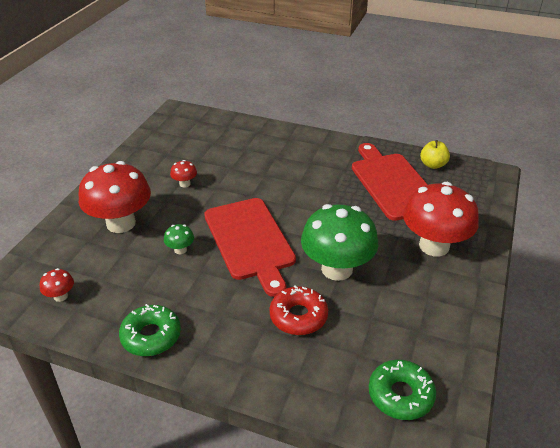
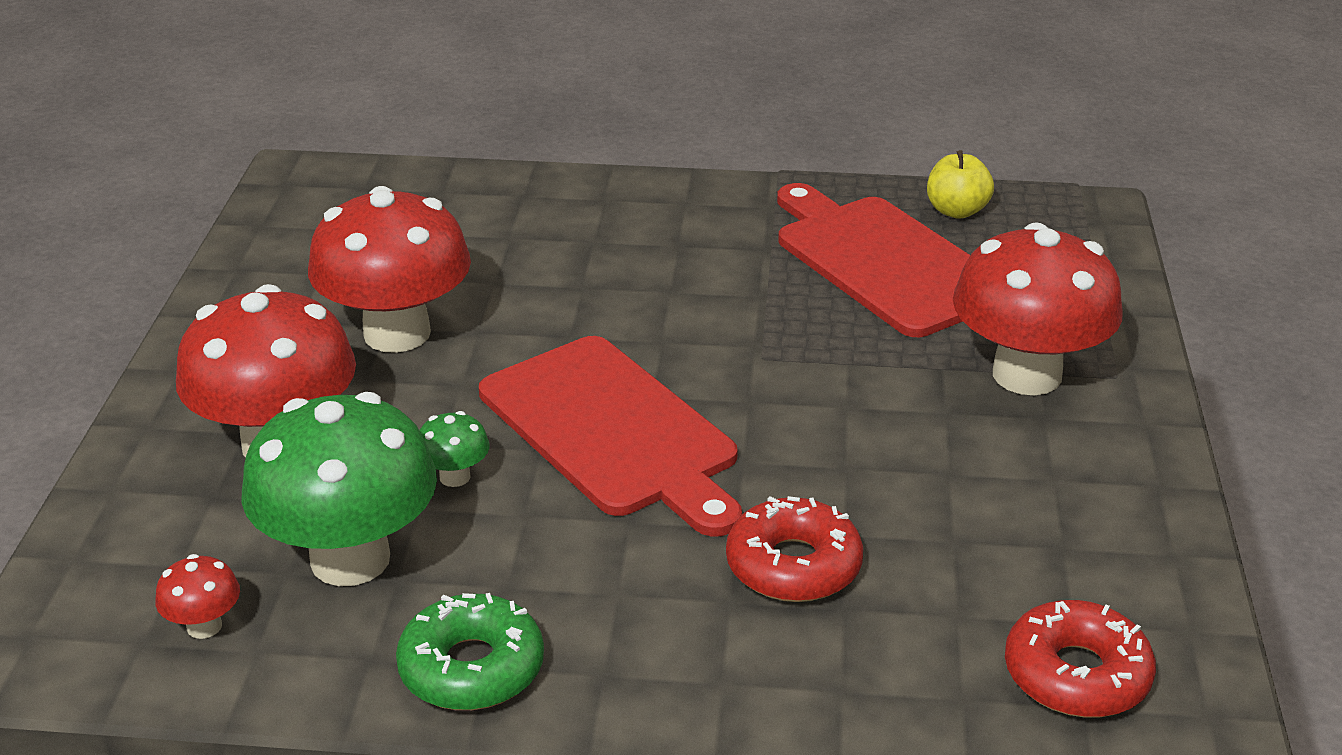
camera: 15 degrees left, 5 degrees down
red mushroom [170,160,197,187] -> red mushroom [308,186,471,353], size x2.40
green mushroom [301,204,378,281] -> green mushroom moved to [241,392,437,586]
green donut [369,360,436,420] -> red donut [1005,600,1156,718]

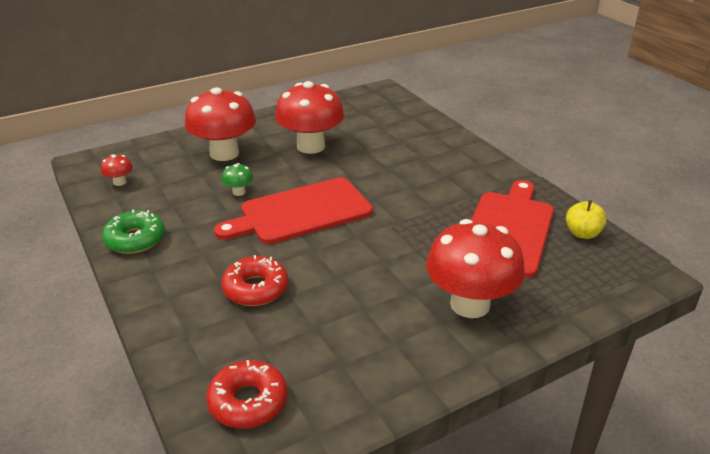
camera: 55 degrees right, 0 degrees up
green mushroom [241,392,437,586] -> none
red cutting board [479,336,742,537] -> red cutting board turned 45 degrees clockwise [214,177,373,244]

